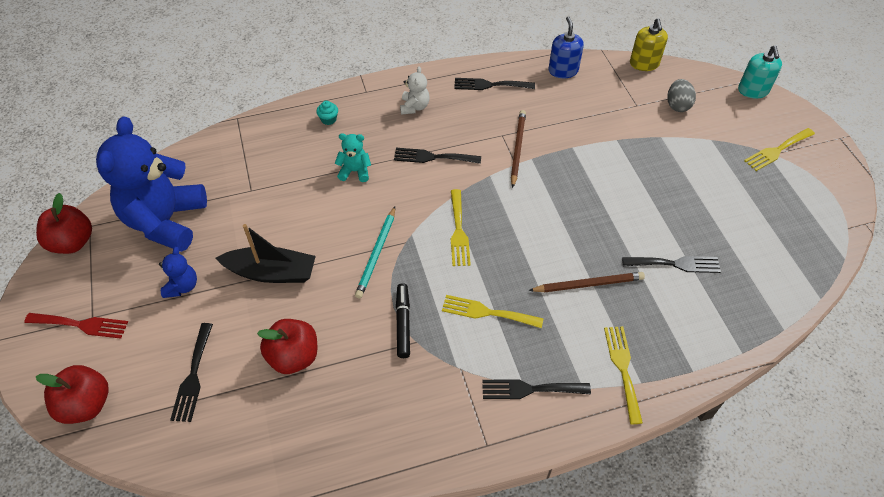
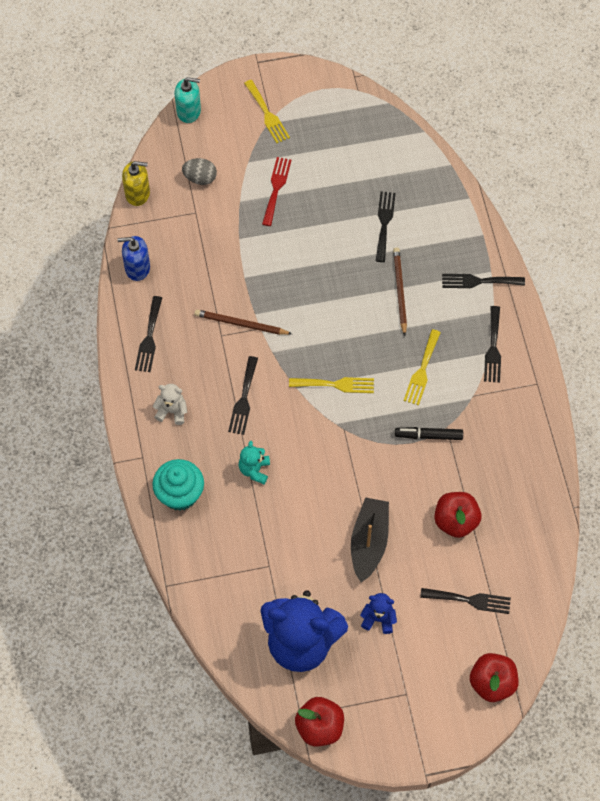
camera: 85 degrees left, 10 degrees up
red fork [24,313,128,339] -> red fork moved to [262,157,292,226]
turquoise cupcake [316,101,338,125] -> turquoise cupcake [152,459,204,511], size x2.25
turquoise pencil [355,207,395,299] -> none
yellow fork [604,326,643,424] -> black fork [442,274,525,288]

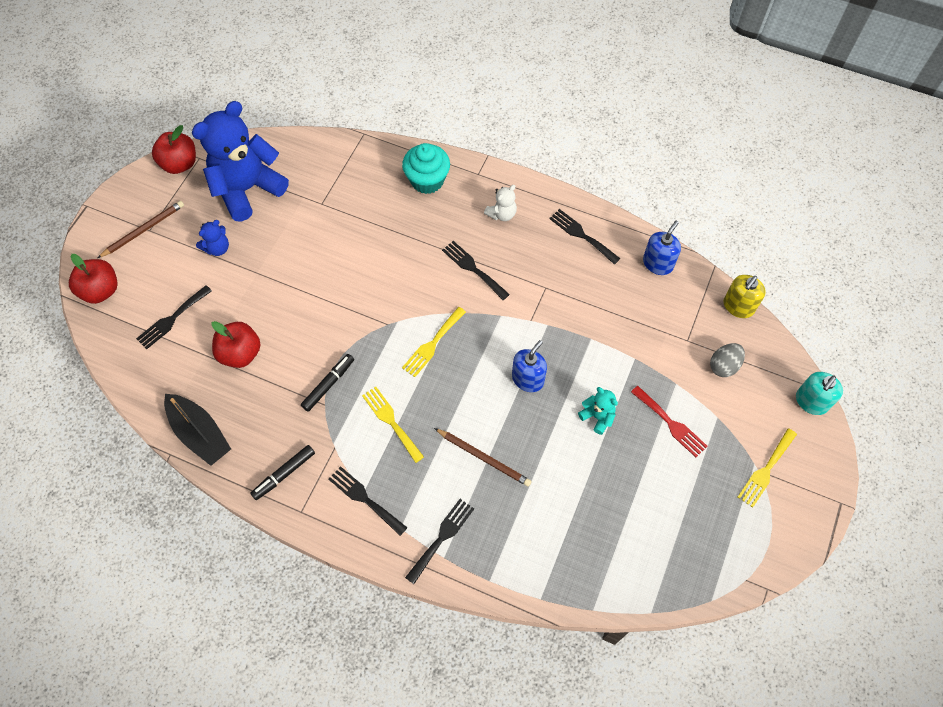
camera: 125 degrees right, 0 degrees up
brown pencil [194,310,292,335] -> brown pencil moved to [98,201,184,258]
turquoise teddy bear [239,441,270,484] -> turquoise teddy bear moved to [578,387,618,435]
yellow fork [244,80,290,143] -> yellow fork turned 60 degrees counterclockwise [738,428,797,508]
black boat [351,497,389,582] -> black boat moved to [164,394,231,466]
black fork [376,191,396,262] -> none
none -> black marker [250,445,315,500]
none -> blue soap dispenser [512,340,547,392]

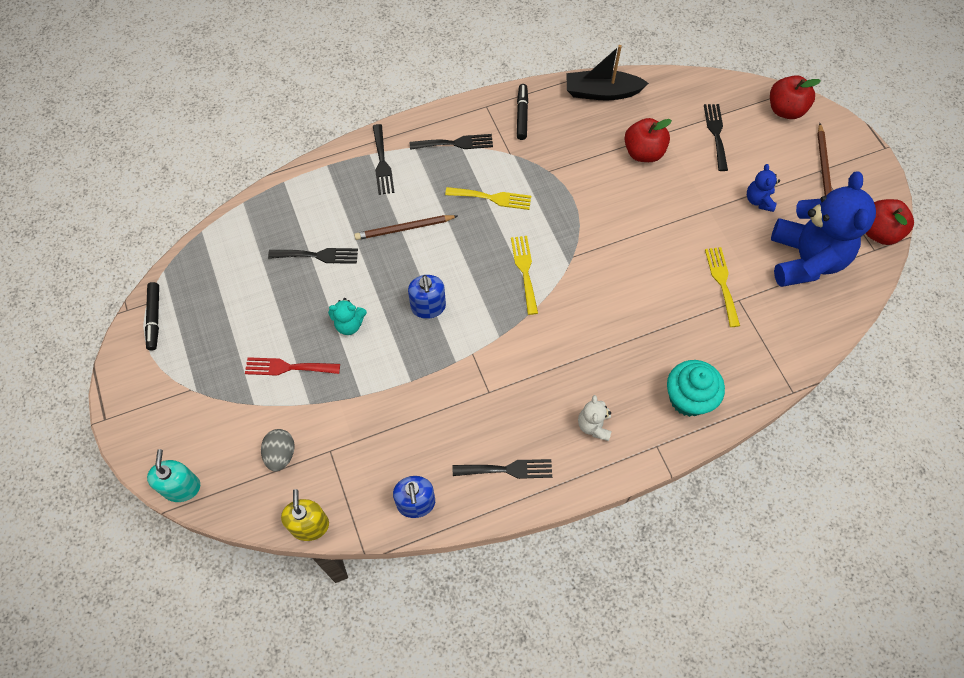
camera: 135 degrees right, 0 degrees up
black marker [301,354,354,412] -> black marker moved to [145,282,159,350]
black fork [442,241,510,300] -> black fork moved to [268,248,358,264]
yellow fork [738,428,797,508] -> yellow fork moved to [705,247,740,327]

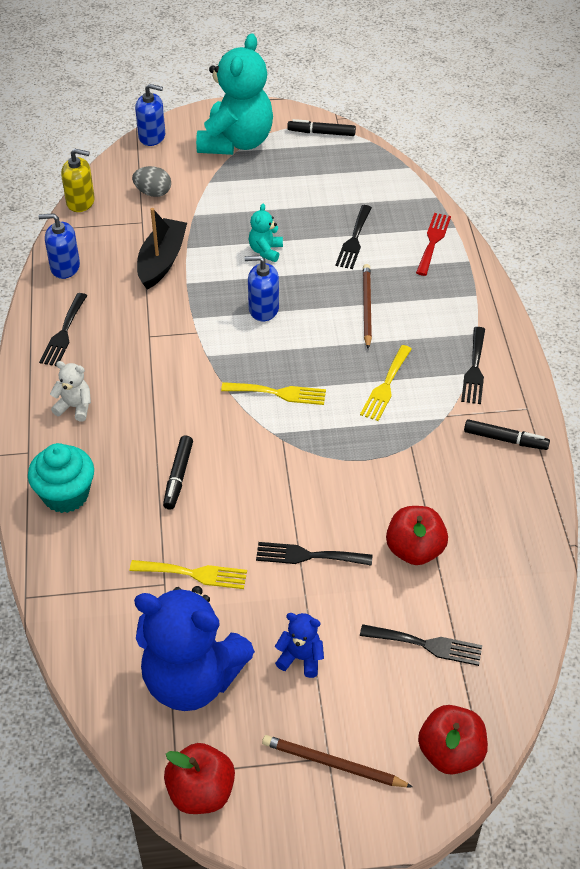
camera: 105 degrees right, 15 degrees down
turquoise soap dispenser [147,449,200,502] -> blue soap dispenser [135,84,165,146]
red fork [245,357,340,376] -> red fork moved to [416,213,451,276]
black fork [373,124,395,195] -> black fork moved to [256,542,372,566]
black boat [566,45,649,101] -> black boat moved to [137,208,187,290]
none -> black marker [163,436,193,510]
none -> turquoise teddy bear [196,33,273,155]

